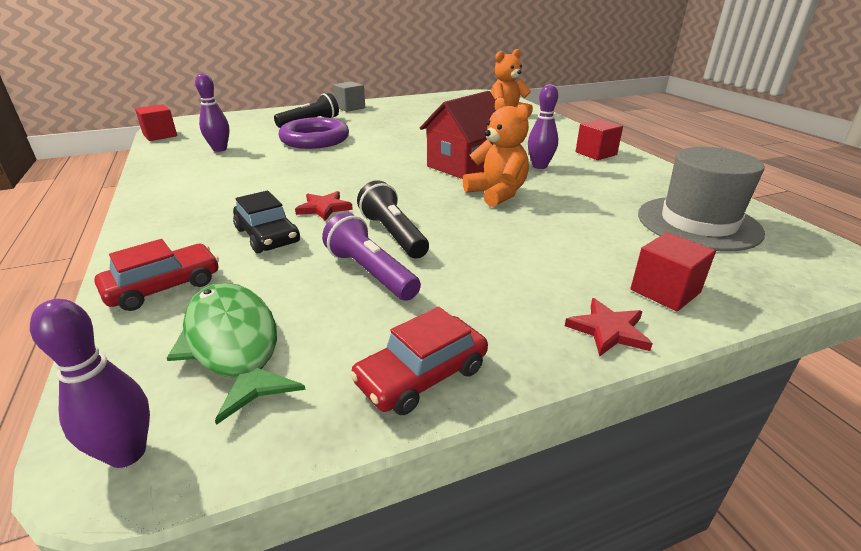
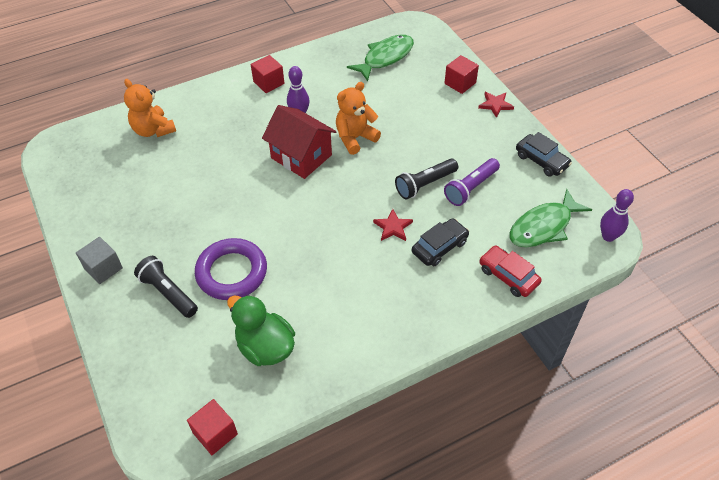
camera: 95 degrees left, 20 degrees up
purple bowling pin [195,73,229,152] -> green duck [227,295,295,366]
red car [350,307,488,415] -> black car [516,132,572,177]
grey hat [638,147,765,251] -> green fish [347,35,414,81]

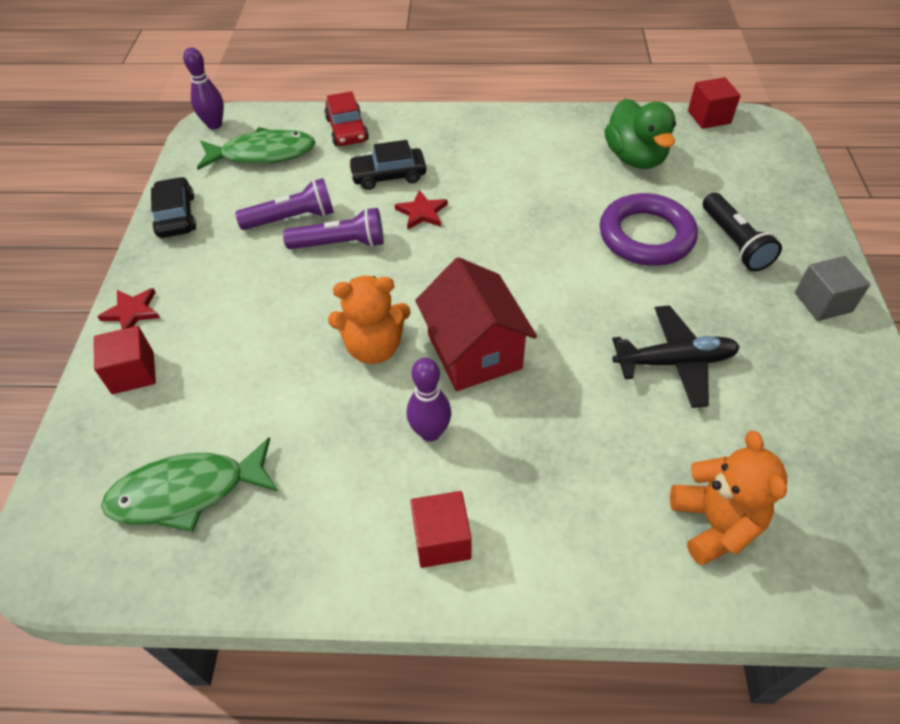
camera: 150 degrees left, 0 degrees up
black flashlight [395,159,458,199] -> purple flashlight [283,208,384,249]
none -> black plane [612,305,740,408]

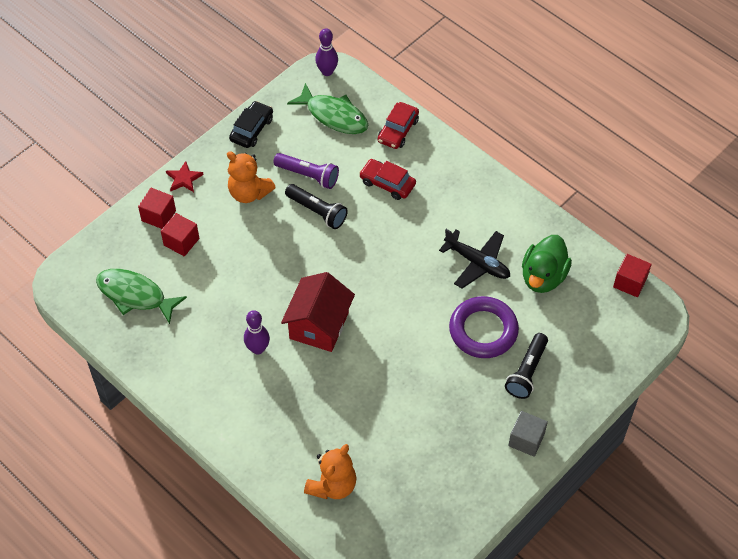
camera: 40 degrees right, 5 degrees up
purple flashlight [283,208,384,249] -> black flashlight [285,184,348,229]
orange teddy bear [328,276,411,364] -> orange teddy bear moved to [227,151,276,203]
black car [348,140,426,190] -> red car [359,159,416,200]
red star [395,190,448,229] -> none
red cube [411,491,472,568] -> red cube moved to [161,213,199,257]
black plane [612,305,740,408] -> black plane moved to [439,229,510,289]

